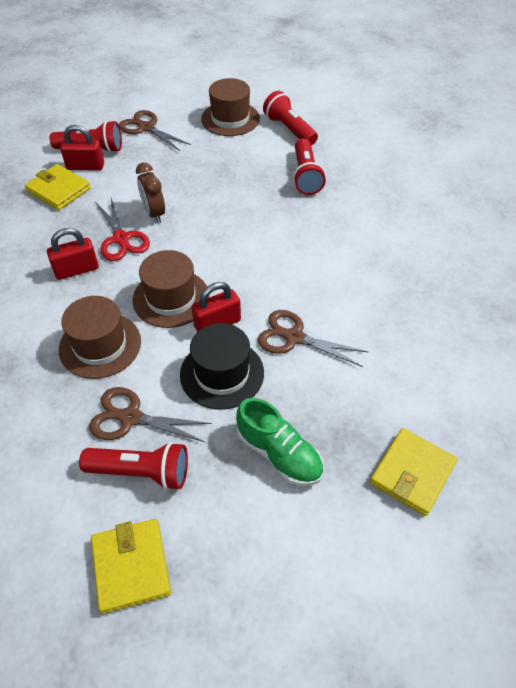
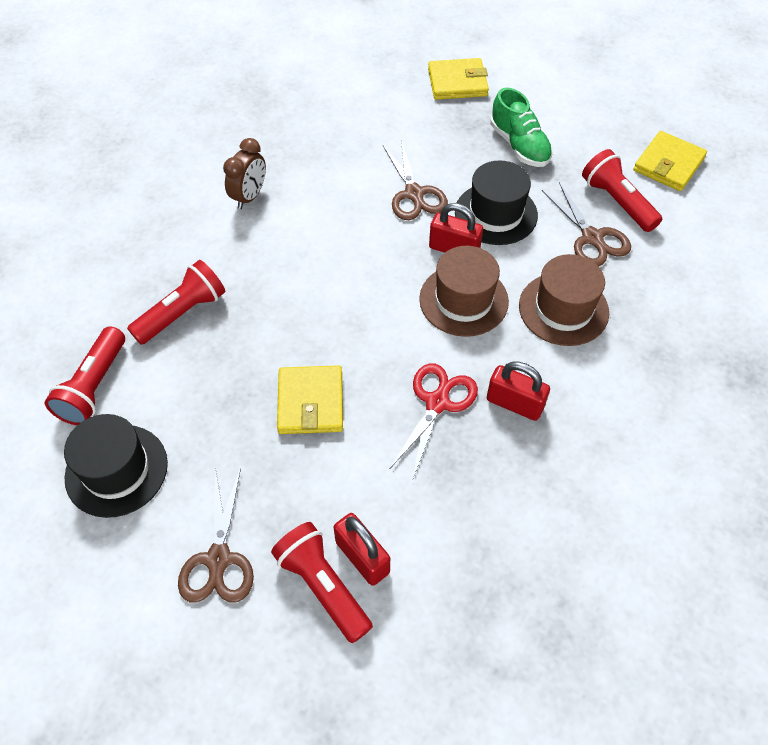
camera: 130 degrees left, 5 degrees up
yellow wallet [25,164,91,210] -> yellow wallet moved to [277,365,343,434]
brown clock [136,162,165,223] -> brown clock moved to [223,138,266,209]
brown hat [201,78,260,136] -> black hat [64,414,168,518]
green shoe [236,398,323,486] -> green shoe turned 150 degrees clockwise [490,88,553,167]

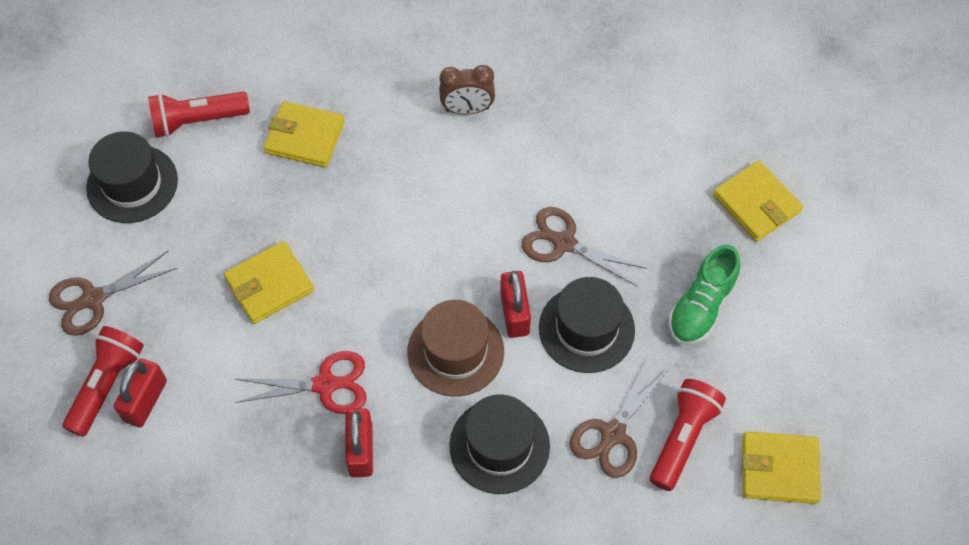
camera: 60 degrees right, 5 degrees up
red flashlight [127,260,225,345] -> yellow wallet [264,101,345,167]
brown scissors [383,140,448,220] -> brown scissors turned 75 degrees clockwise [521,207,646,286]
brown hat [519,254,609,346] -> black hat [449,394,550,494]

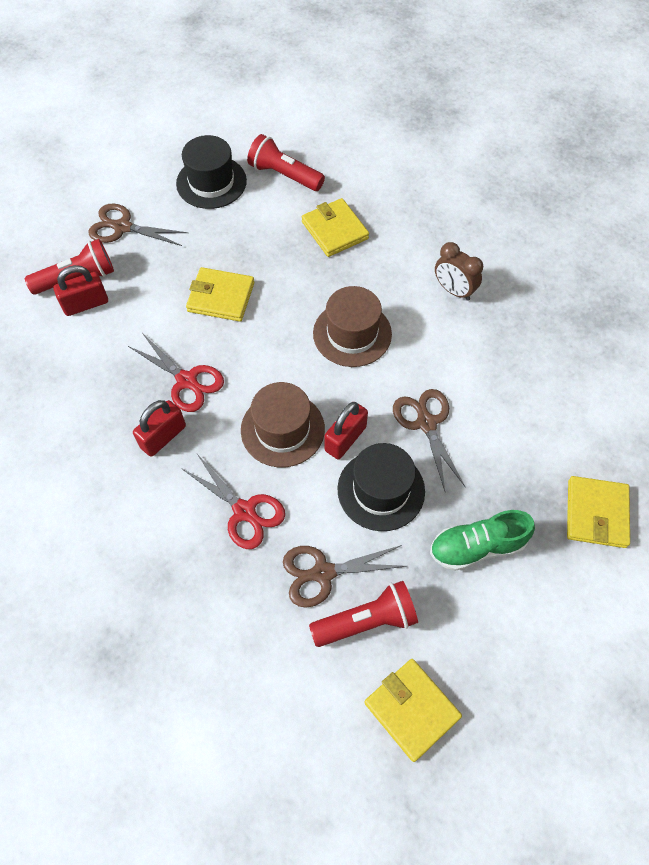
camera: 45 degrees right, 0 degrees up
black hat [449,394,550,494] -> red scissors [181,454,285,549]
none -> brown hat [313,286,392,367]

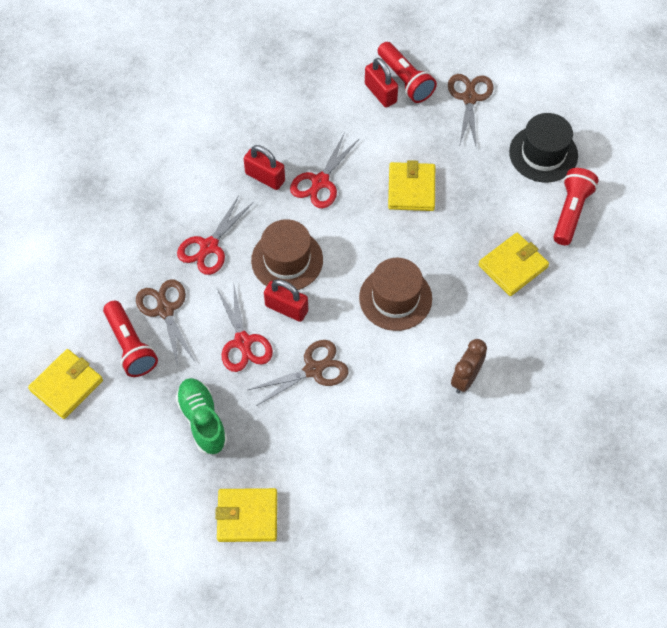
camera: 80 degrees right, 0 degrees up
black hat [337,443,425,531] -> red scissors [216,286,273,372]

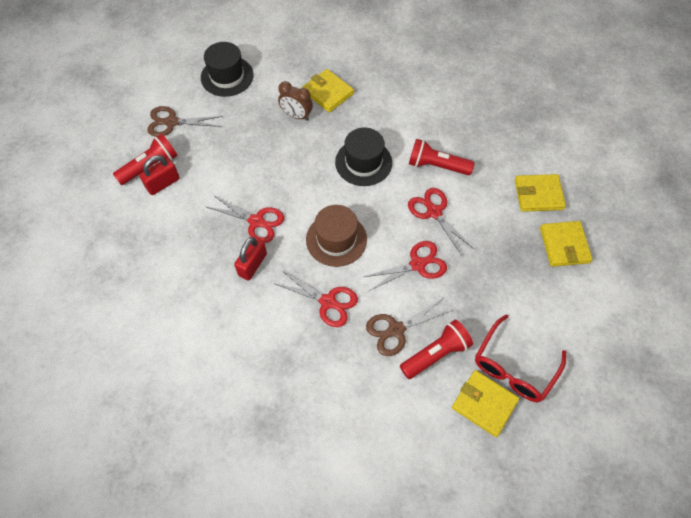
camera: 95 degrees left, 0 degrees up
green shoe [175,378,228,455] -> none
brown scissors [248,340,348,406] -> red scissors [408,188,474,256]
red padlock [264,279,308,322] -> none
brown hat [359,258,432,331] -> black hat [335,127,392,186]
yellow wallet [388,160,435,211] -> yellow wallet moved to [515,174,566,212]
brown clock [451,339,487,394] -> brown clock moved to [278,81,313,121]
red flashlight [553,168,599,245] -> red flashlight moved to [409,139,475,175]
none -> red glasses [475,314,566,402]

